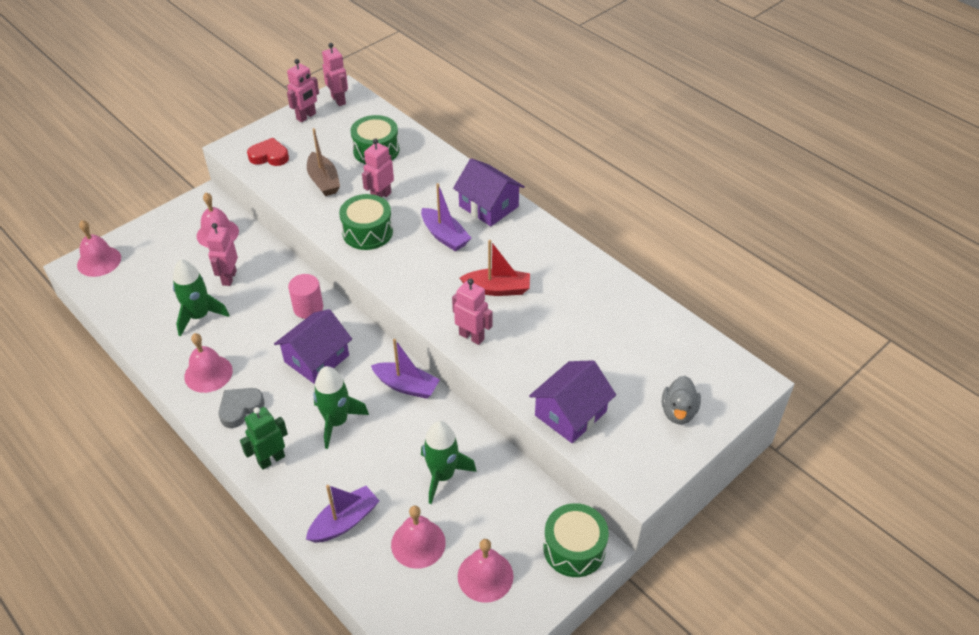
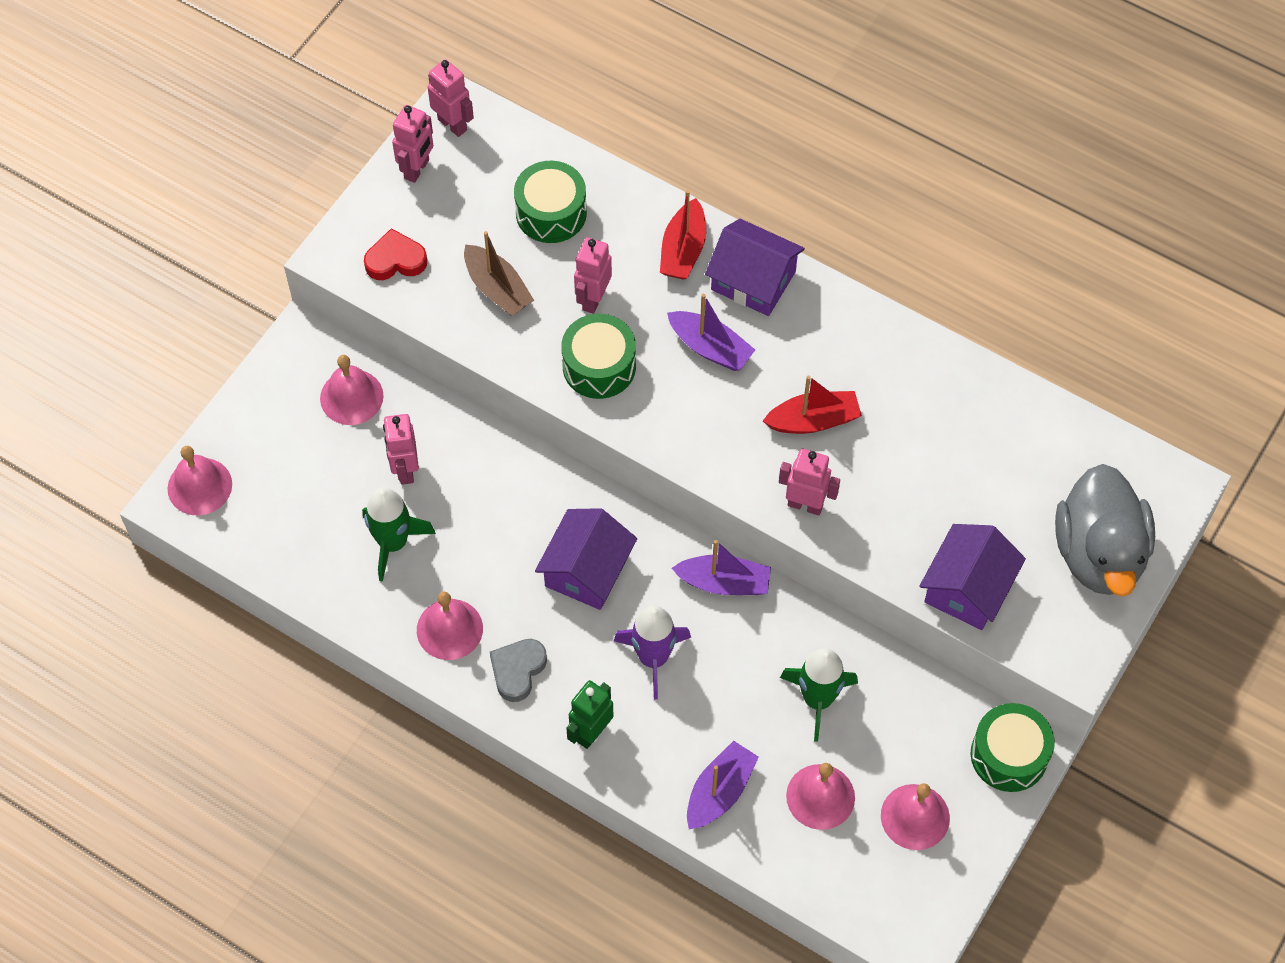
camera: 15 degrees left, 15 degrees up
pink cylinder [288,274,323,319] -> none
green rocket [313,366,369,449] -> purple rocket [614,606,691,699]
grey duck [662,376,701,424] -> grey duck [1055,464,1155,597], size x1.97
none -> red boat [660,190,706,280]

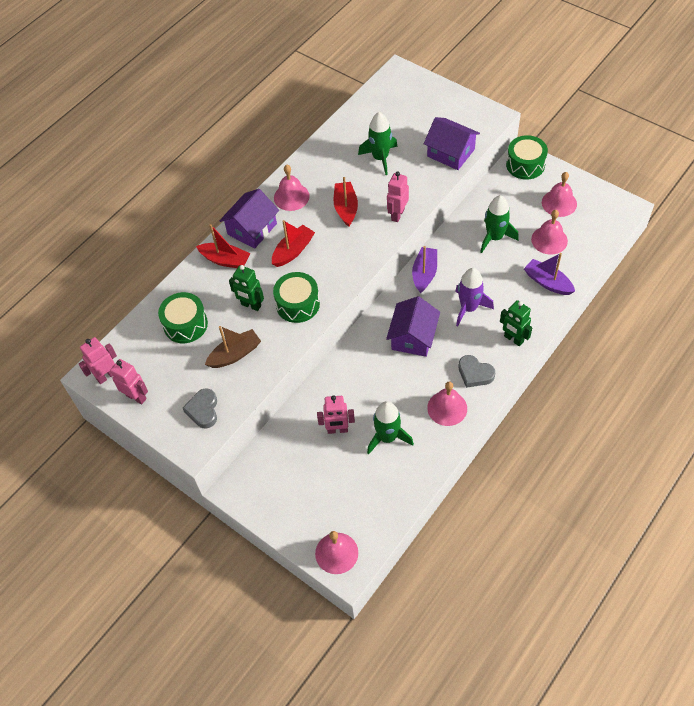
camera: 80 degrees left, 5 degrees down
pink bell [320,355,384,425] -> pink bell moved to [274,165,310,211]
red heart [364,228,427,280] -> grey heart [183,388,217,428]
purple house [535,508,637,610] -> purple house turned 75 degrees clockwise [386,296,440,357]
pink robot [574,237,612,314] -> green robot [229,265,264,311]
purple boat [667,294,755,371] -> red boat [272,220,315,267]
grey duck [1055,464,1155,597] -> none
none -> green rocket [358,112,398,175]

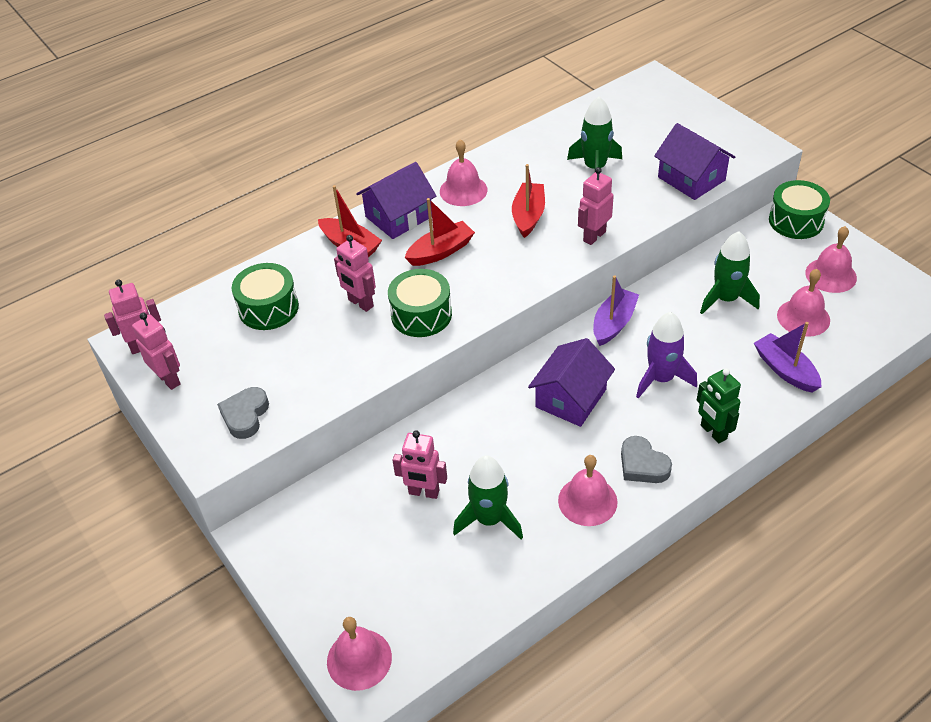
camera: 15 degrees right, 10 degrees down
brown boat [205,326,261,368] -> none
green robot [229,265,264,311] -> pink robot [334,235,376,312]

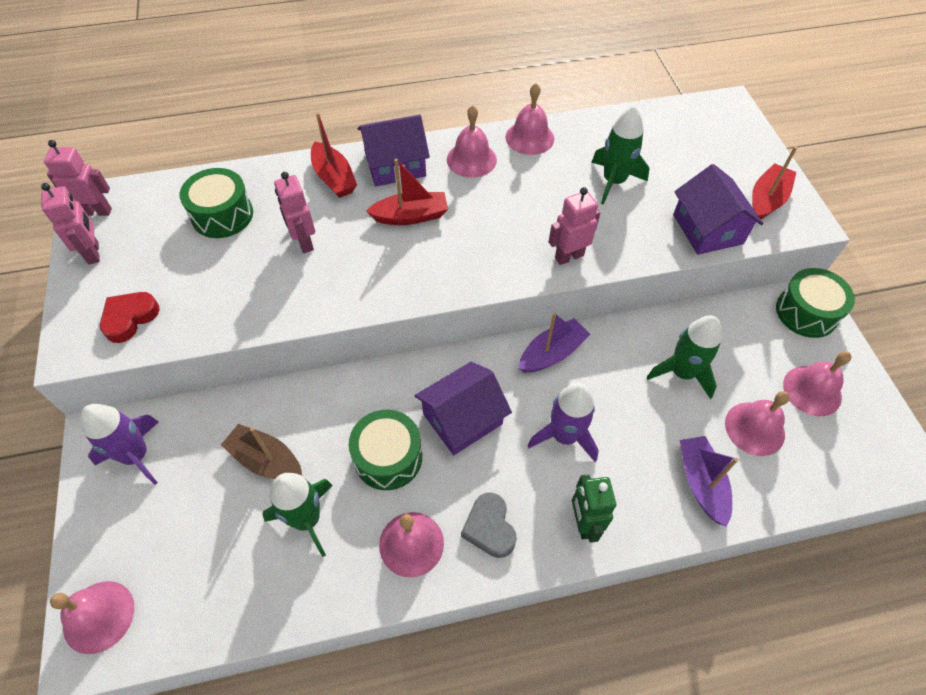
camera: 20 degrees right, 10 degrees up
grey heart [217,387,269,439] -> red heart [100,292,160,343]
green drum [388,269,452,337] -> green drum moved to [349,410,422,490]
pink robot [392,430,447,499] -> brown boat [221,424,302,479]
red boat [512,164,545,238] -> red boat moved to [752,146,797,219]
none -> purple rocket [80,404,159,485]
none -> pink bell [505,83,554,155]

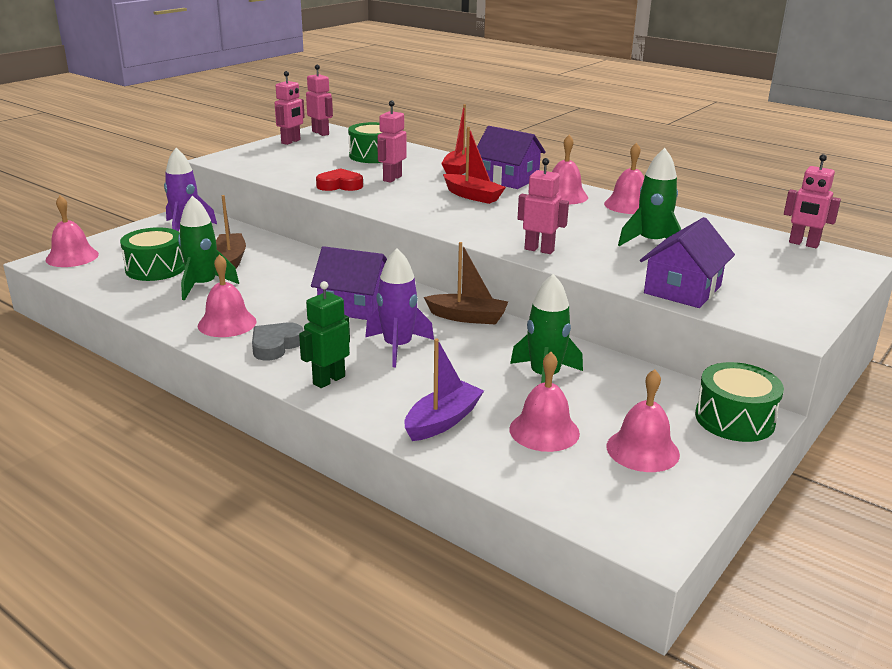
camera: 50 degrees right, 30 degrees down
red heart [100,292,160,343] -> red heart moved to [316,168,363,191]
green drum [349,410,422,490] -> green drum moved to [120,227,186,281]
purple boat [519,312,590,373] -> brown boat [424,242,508,325]
red boat [752,146,797,219] -> none
none -> pink robot [784,154,841,248]

